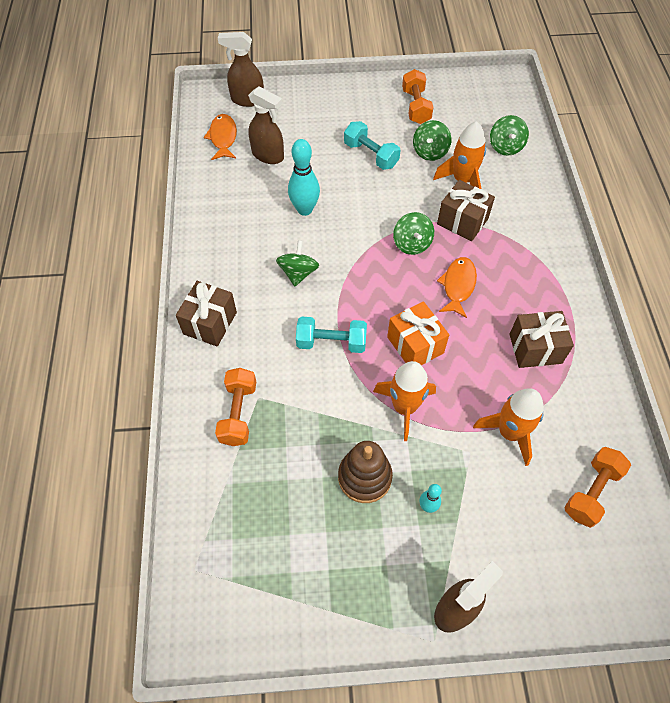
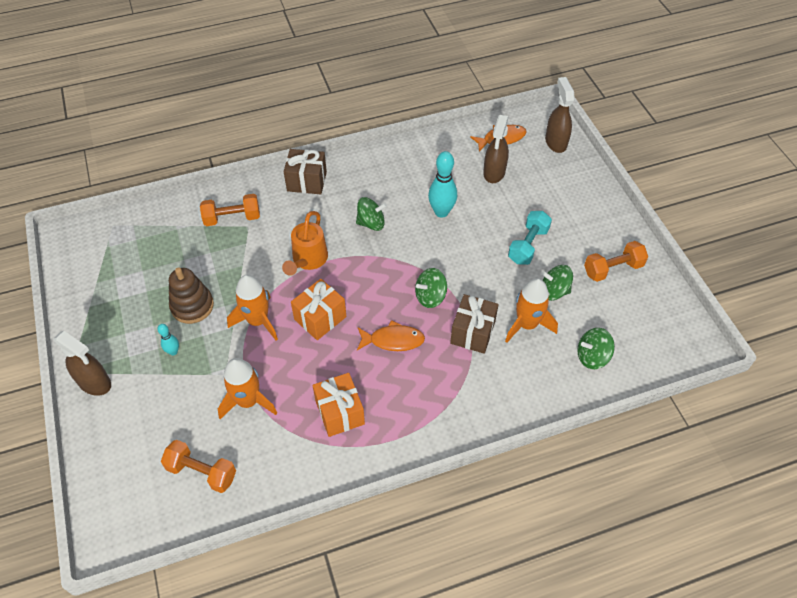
camera: 75 degrees right, 5 degrees down
turquoise dumbbell [296,317,367,353] -> orange watering can [282,211,328,276]
brown gift [509,311,574,368] -> orange gift [313,373,365,437]

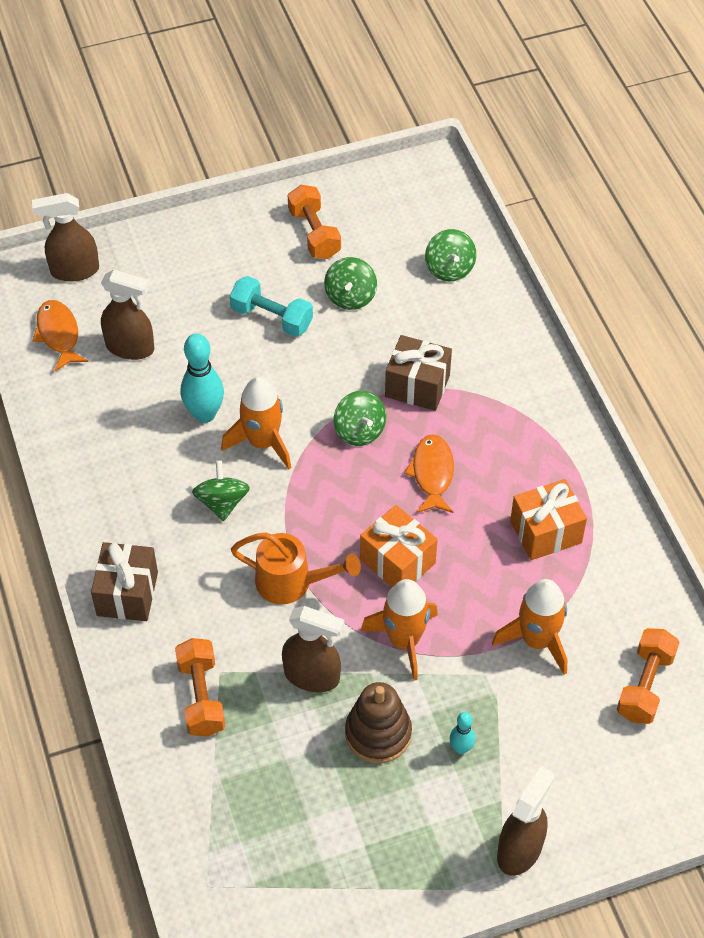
camera: 90 degrees left, 0 degrees up
orange rocket [505,278,558,343] -> orange rocket moved to [221,377,291,469]
none -> brown spray bottle [282,606,344,692]

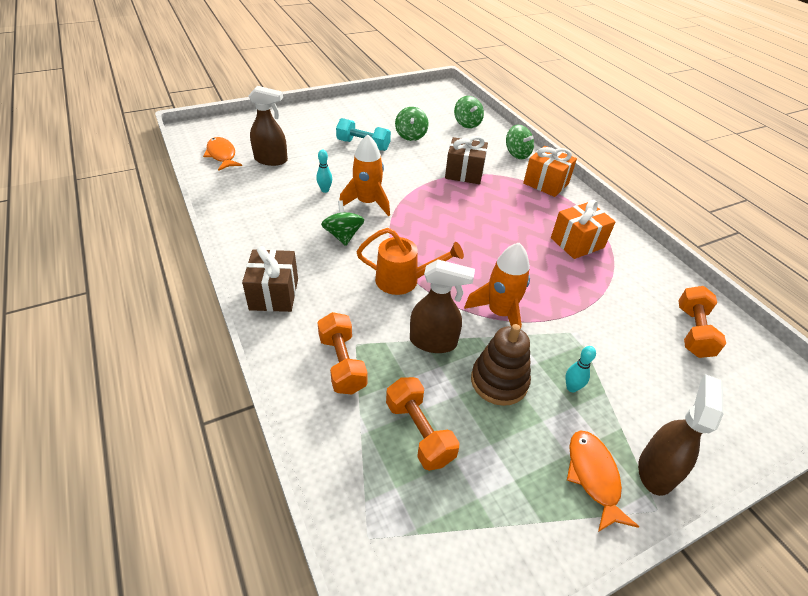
camera: 10 degrees left, 10 degrees down
brown spray bottle [32,193,99,282] -> none
turquoise bowling pin [181,333,224,423] -> turquoise bowling pin [316,149,332,193], size x0.53
orange dumbbell [288,185,341,259] -> orange dumbbell moved to [386,377,460,471]
green spinning top [334,391,386,446] -> green spinning top moved to [506,125,534,159]
orange gift [360,505,438,587] -> orange gift moved to [523,146,577,197]
orange fish [404,434,454,513] -> orange fish moved to [567,430,639,532]
orange rocket [492,579,567,675] -> none

